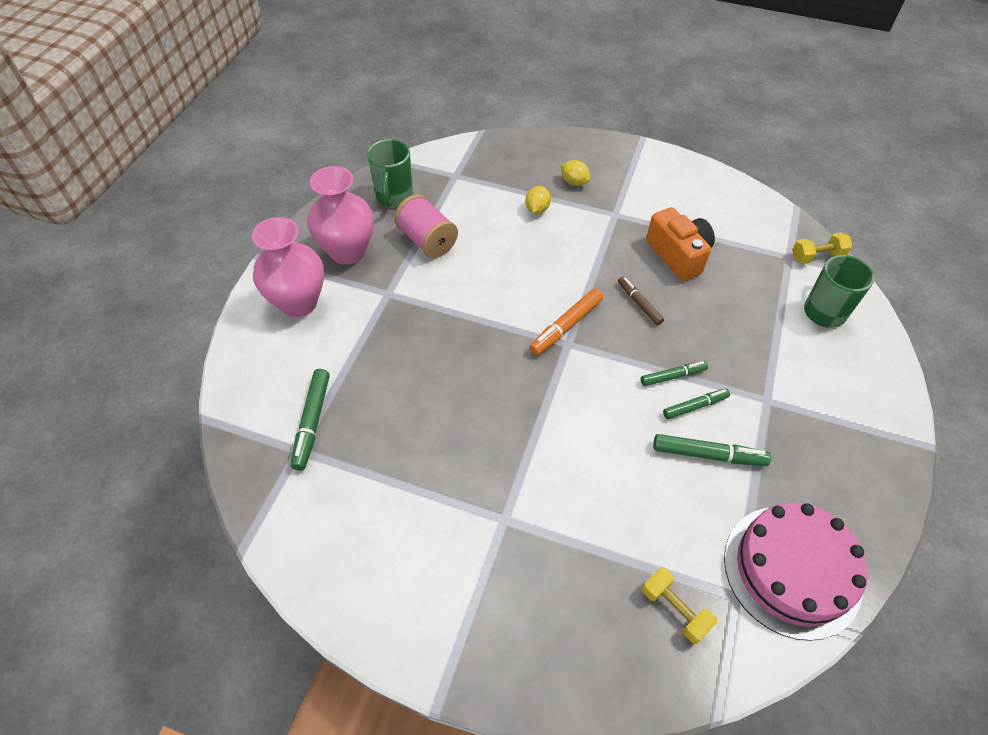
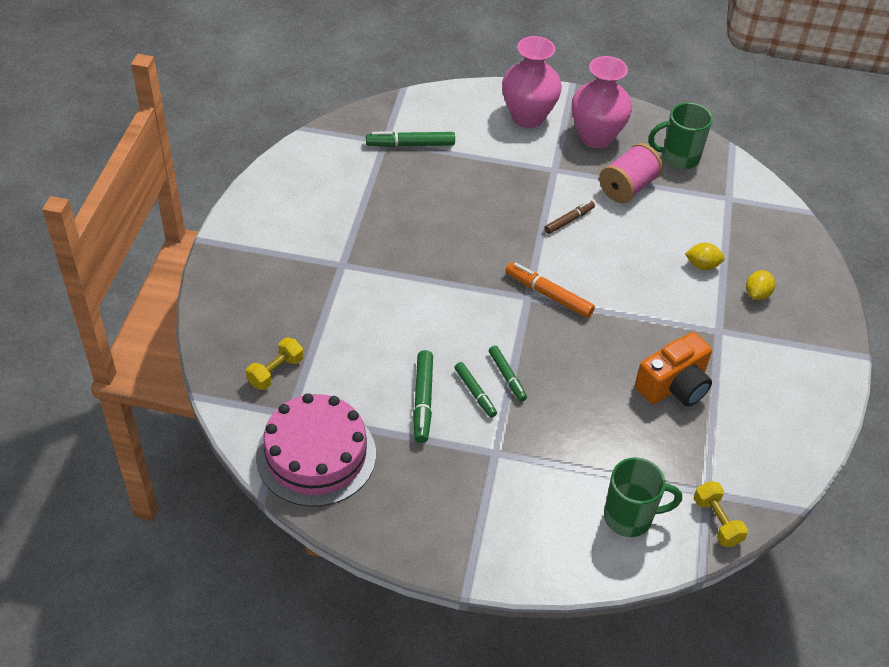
camera: 80 degrees right, 5 degrees down
brown marker [618,277,664,325] -> brown marker moved to [544,201,595,234]

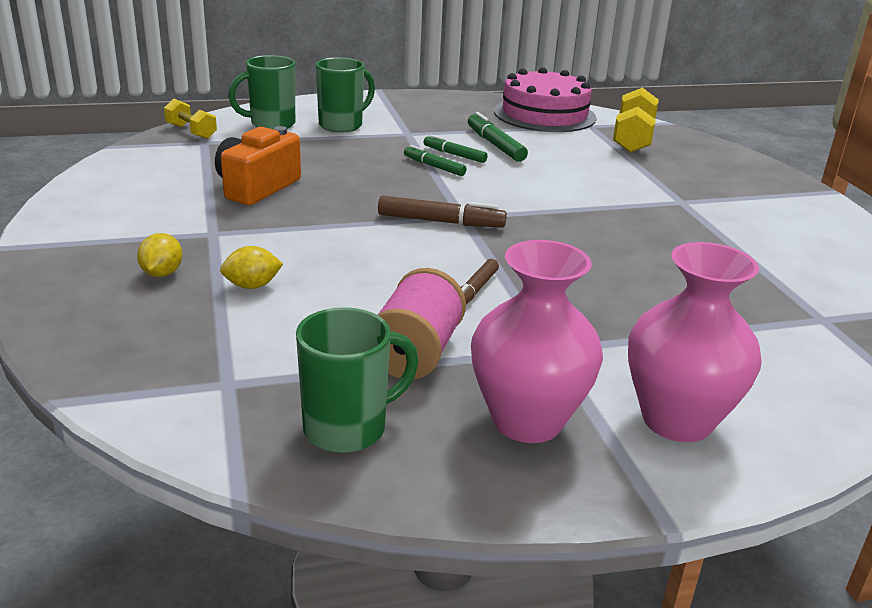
camera: 155 degrees right, 20 degrees down
yellow dumbbell [246,338,304,390] -> yellow dumbbell [613,87,659,153], size x1.58
green marker [366,131,455,147] -> none
orange marker [506,262,595,318] -> brown marker [378,196,507,227]
none -> green mug [316,58,375,132]

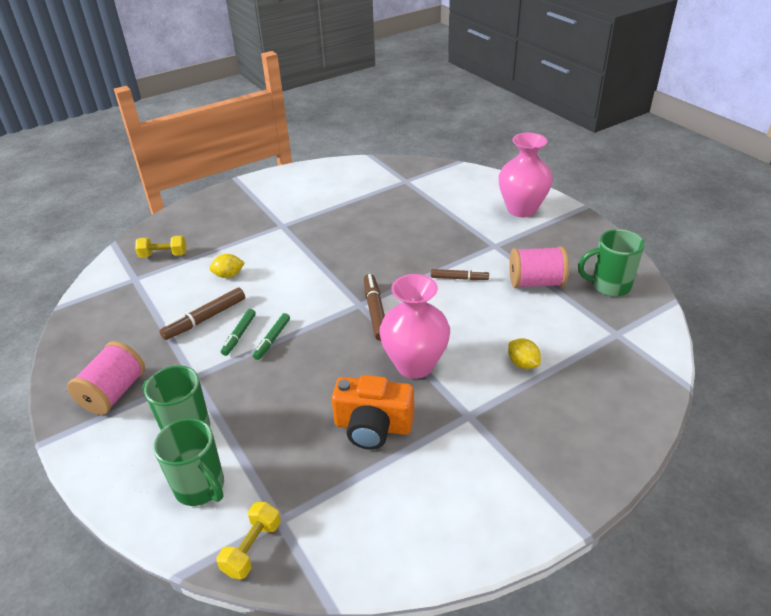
camera: 105 degrees left, 10 degrees up
yellow lemon [137,233,182,277] -> yellow lemon moved to [209,254,245,278]
green mug [296,307,419,453] -> green mug turned 45 degrees counterclockwise [578,229,645,297]
green marker [468,112,528,162] -> brown marker [159,288,245,340]
pink vase [471,240,603,443] -> pink vase moved to [379,274,450,379]
pink cake [494,67,597,132] -> none
yellow dumbbell [613,87,659,153] -> yellow dumbbell [135,236,186,258], size x0.63
none -> pink spool [67,341,145,415]

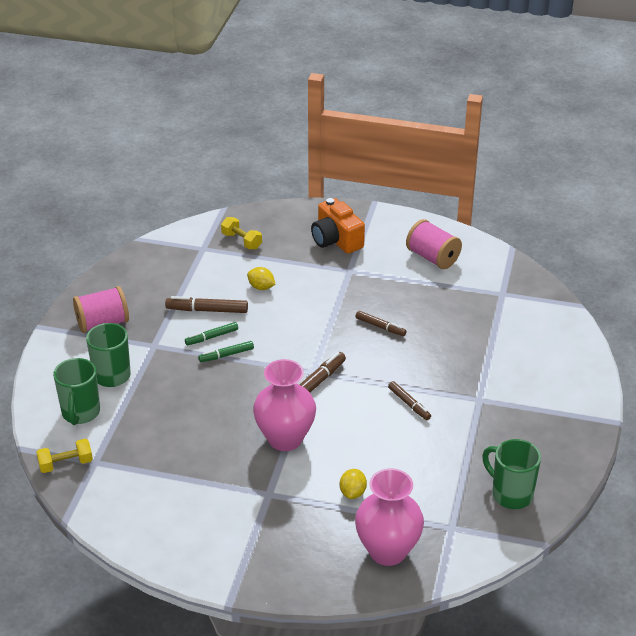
camera: 45 degrees right, 0 degrees up
orange camera [331,375,414,450] -> orange camera moved to [311,198,365,254]
pink vase [498,133,553,217] -> pink vase moved to [355,468,424,566]
pink spool [509,246,569,288] -> pink spool moved to [406,219,462,269]
none -> brown marker [355,311,407,336]

